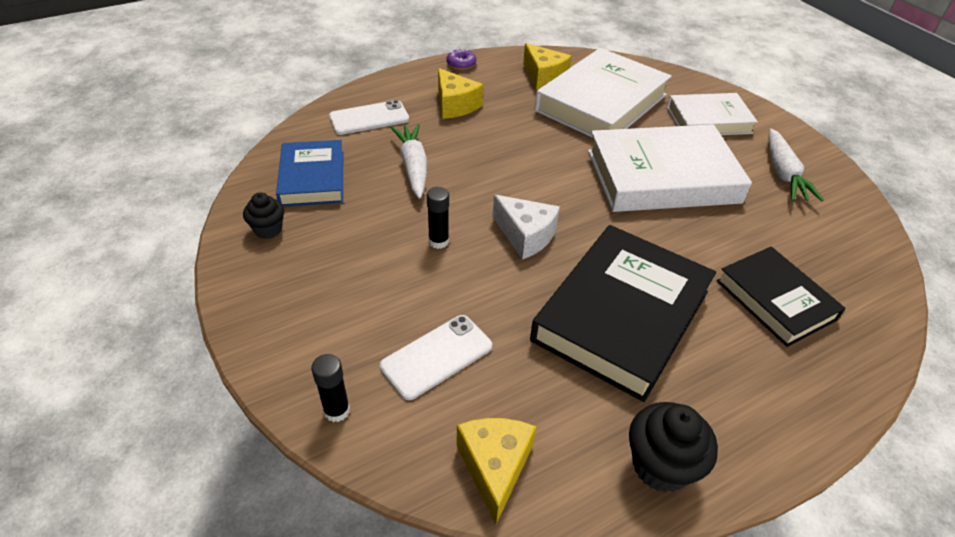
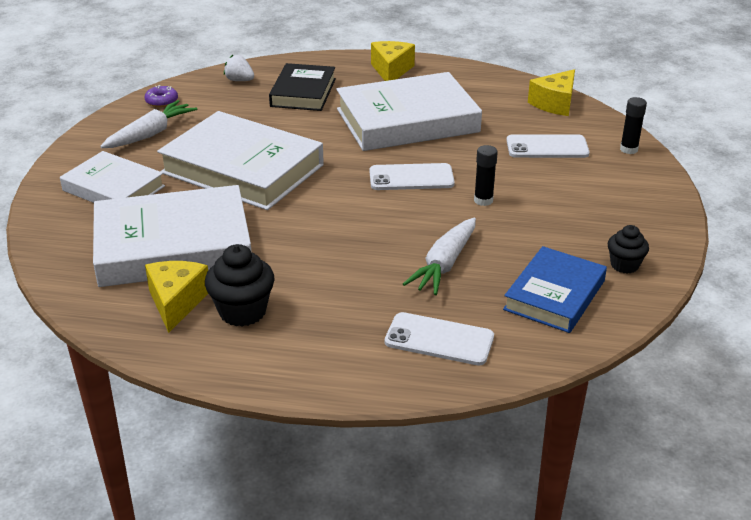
camera: 140 degrees left, 10 degrees down
yellow cheese [438,68,483,119] -> yellow cheese moved to [371,41,415,81]
purple donut [446,48,476,70] -> purple donut moved to [144,85,178,107]
white cheese [492,195,560,260] -> white phone [369,163,455,190]
black book [530,225,716,402] -> white book [336,72,482,151]
black cupcake [629,402,718,493] -> black cupcake moved to [205,244,275,327]
none -> white strawberry [224,55,254,81]

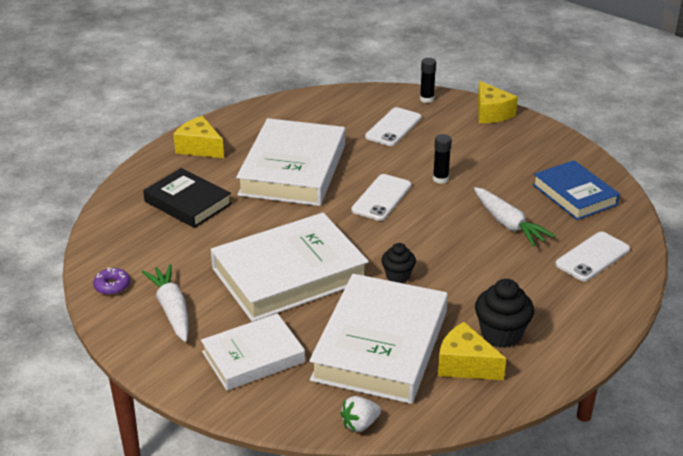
camera: 60 degrees left, 0 degrees up
white strawberry [224,55,254,81] -> white strawberry moved to [340,396,381,432]
yellow cheese [528,69,575,116] -> yellow cheese moved to [477,81,518,123]
black cupcake [608,225,649,274] -> black cupcake moved to [381,243,416,283]

